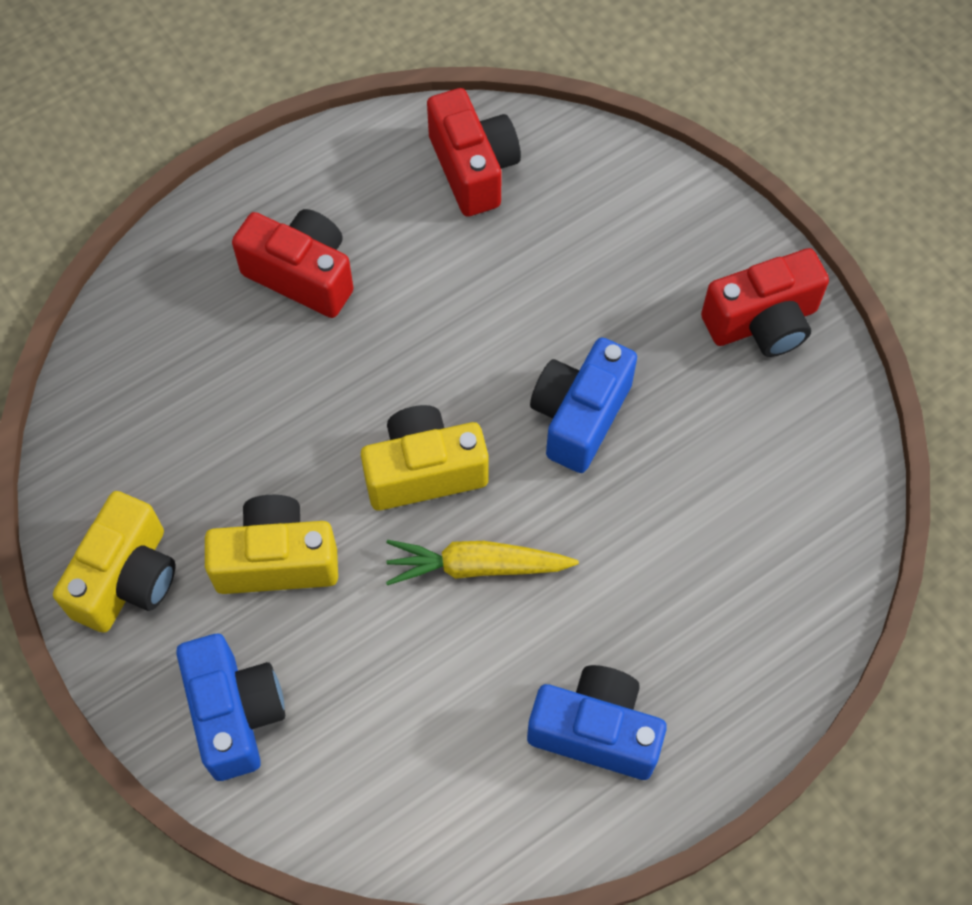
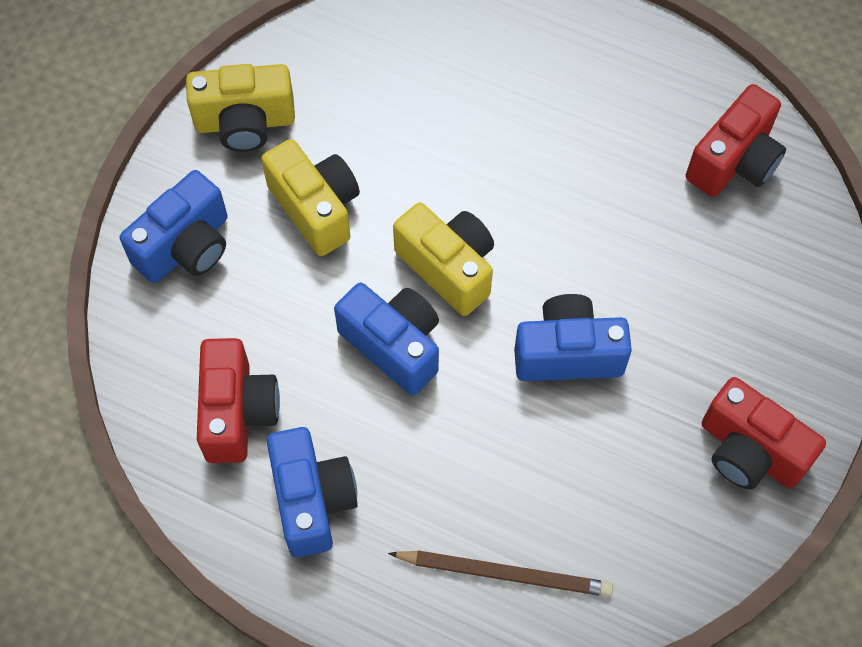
camera: 60 degrees right, 0 degrees up
red camera [232,209,354,318] -> red camera moved to [197,338,280,463]
yellow carrot [386,540,579,585] -> blue camera [334,283,439,395]
none -> brown pencil [388,550,613,597]

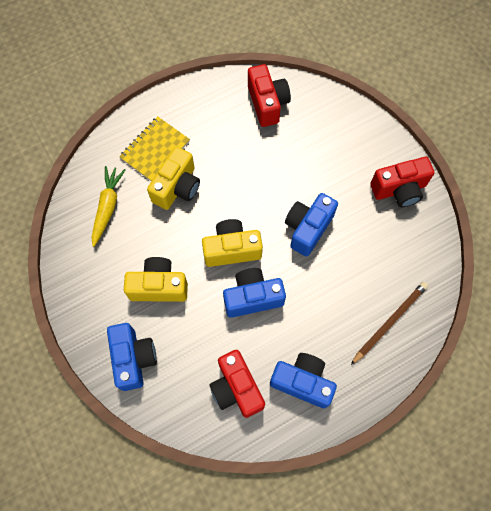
camera: 55 degrees left, 5 degrees up
yellow camera [186,64,295,152] -> yellow camera moved to [147,146,200,210]
red camera [197,338,280,463] -> red camera turned 150 degrees counterclockwise [209,350,265,418]
none -> yellow carrot [92,166,126,247]
none -> yellow notebook [119,116,190,181]

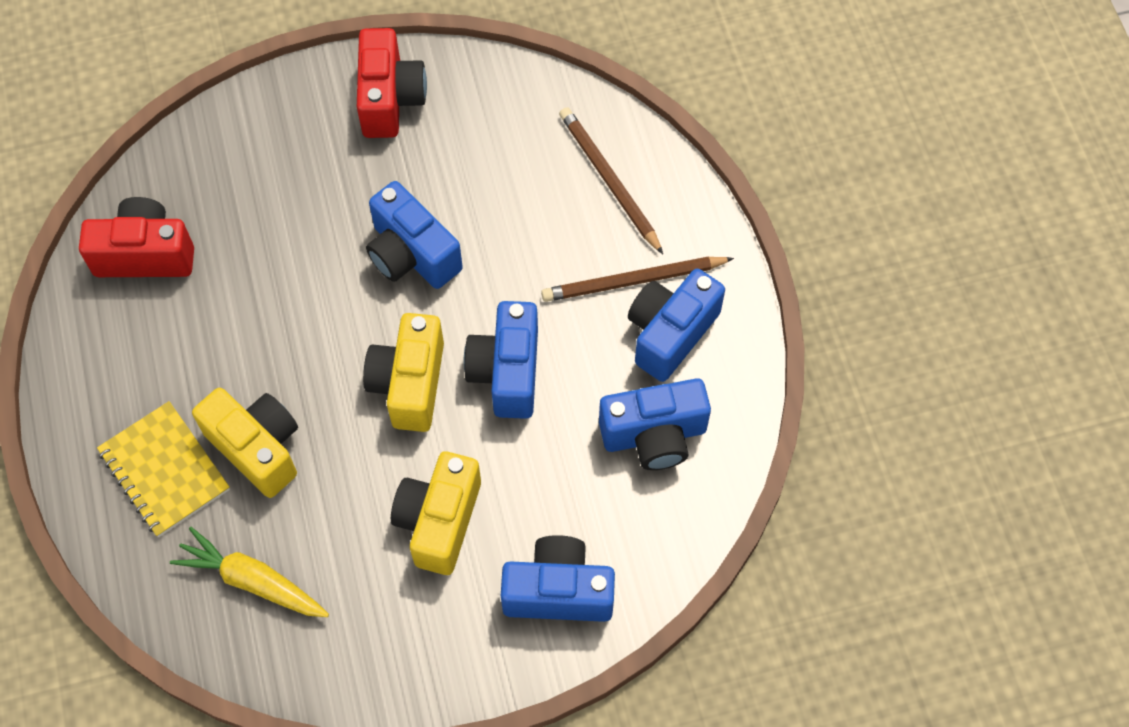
camera: 75 degrees left, 5 degrees down
red camera [209,350,265,418] -> blue camera [599,378,711,470]
none -> brown pencil [541,257,734,302]

